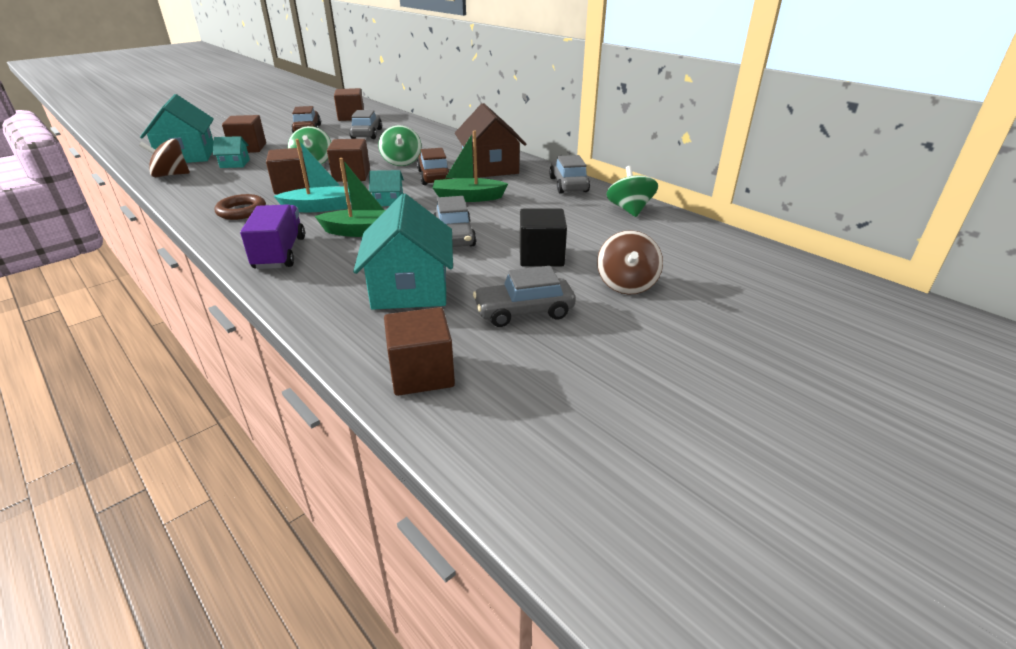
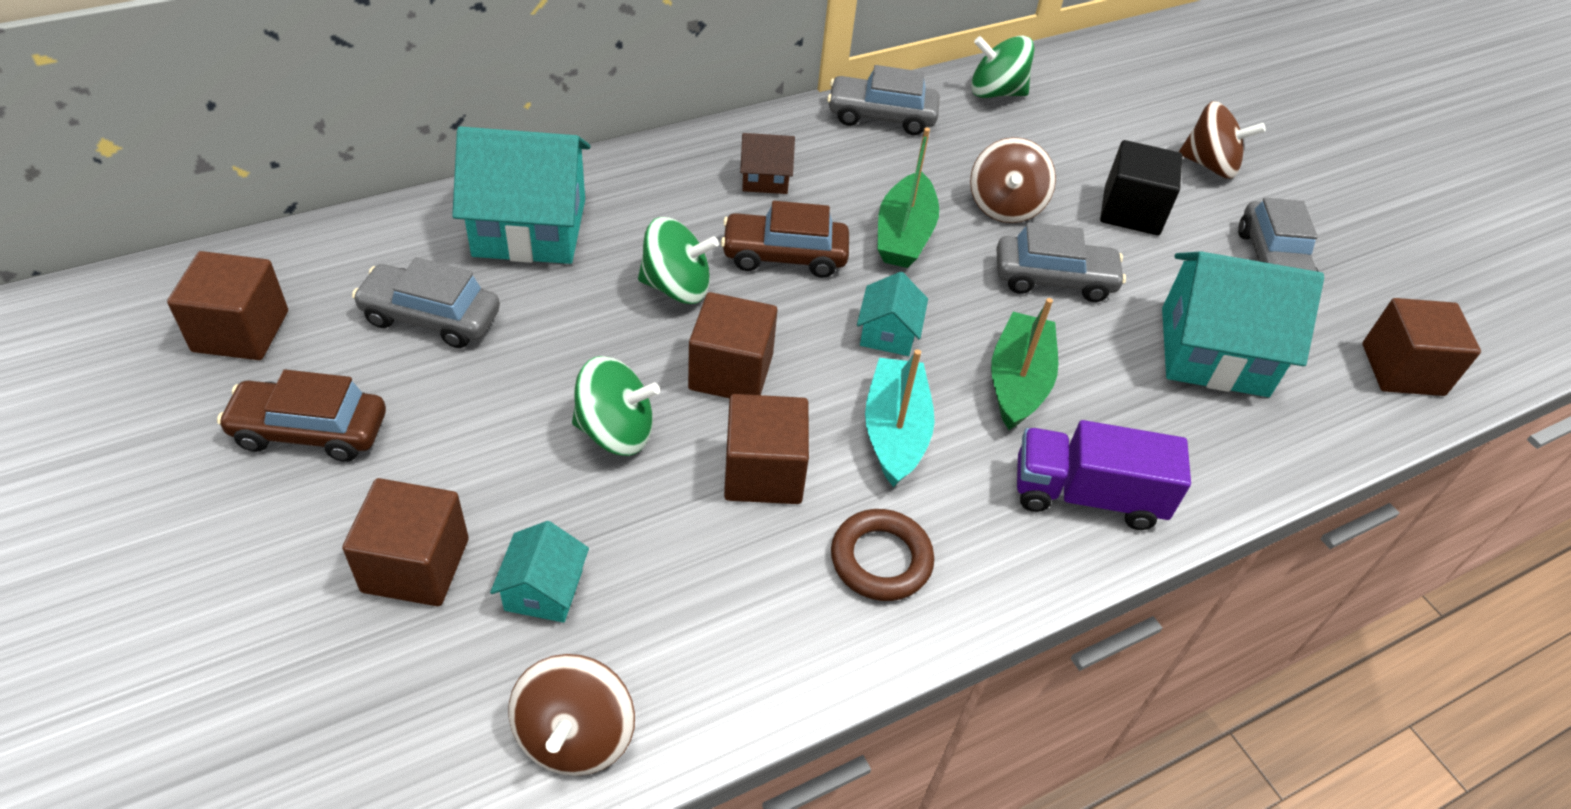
camera: 80 degrees left, 15 degrees up
turquoise house [140,94,214,163] -> turquoise house moved to [452,126,590,264]
brown house [455,103,526,178] -> brown house [740,133,795,194], size x0.49
none -> brown spinning top [970,137,1056,223]

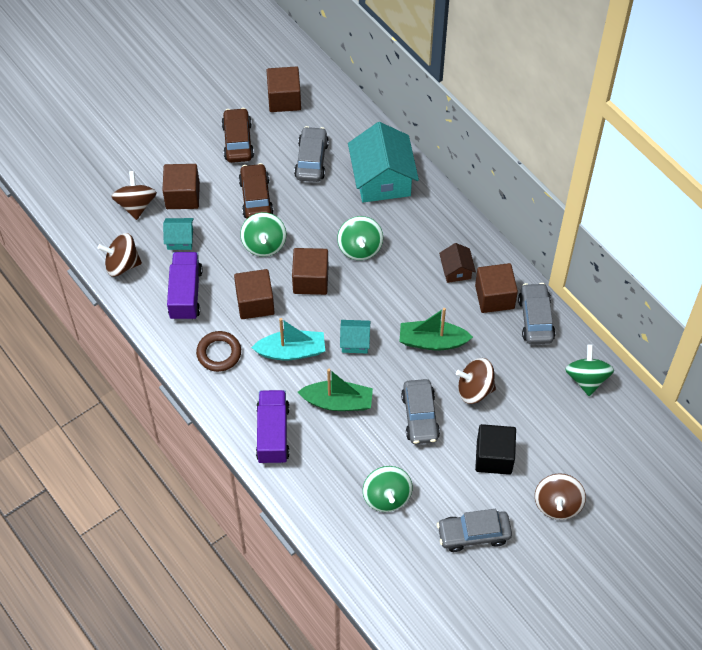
camera: 85 degrees right, 10 degrees up
brown car [721,201,849,278] -> brown car moved to [238,163,274,218]
turquoise house [1162,251,1324,397] -> green spinning top [363,466,412,512]
brown cube [1362,298,1481,396] -> brown cube moved to [475,263,518,313]
none -> brown spinning top [111,171,157,220]
none -> purple truck [167,252,202,321]

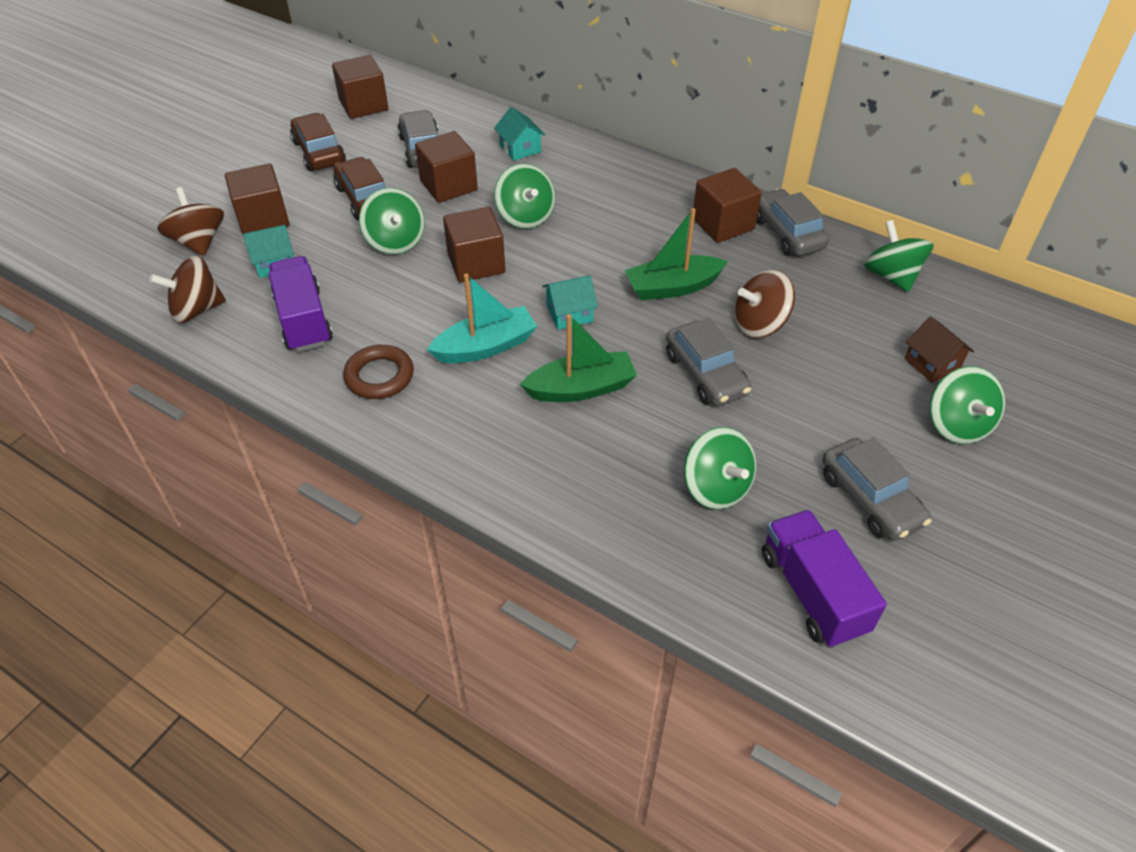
camera: 20 degrees left, 10 degrees down
brown cube [234,269,275,319] -> brown cube moved to [415,131,478,203]
purple truck [256,390,290,464] -> purple truck moved to [762,510,887,648]
turquoise house [348,122,419,202] -> turquoise house [494,107,545,161], size x0.49
grey car [437,509,512,552] -> grey car turned 90 degrees counterclockwise [823,437,932,541]
brown house [439,243,476,283] -> brown house moved to [904,317,974,383]
black cube [475,424,516,475] -> none
brown spinning top [535,473,586,520] -> green spinning top [930,366,1005,444]

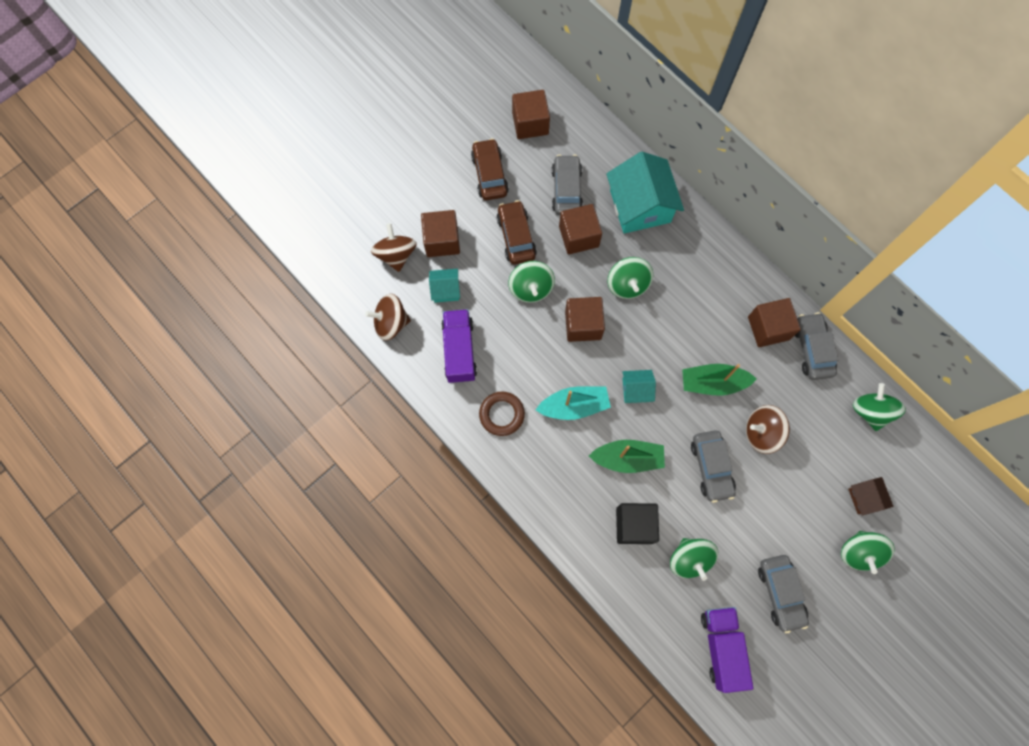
camera: 15 degrees right, 25 degrees up
turquoise house [494,107,545,161] -> turquoise house [607,152,684,234], size x2.05
none -> black cube [616,503,659,544]

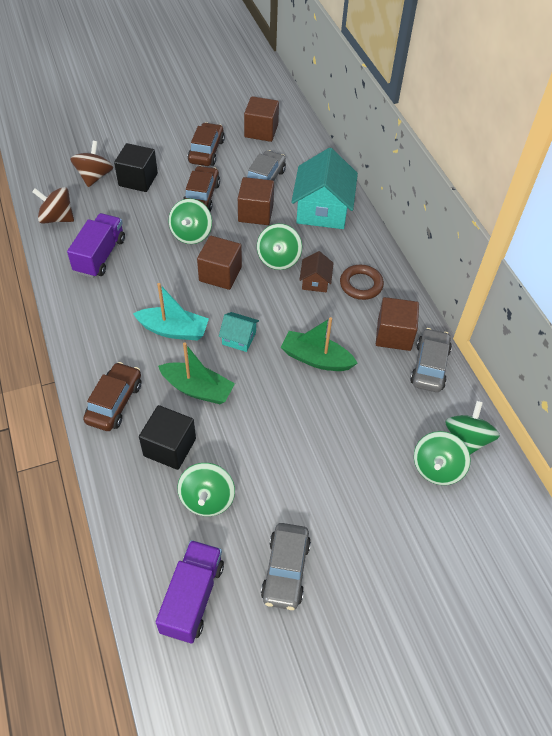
camera: 20 degrees right, 20 degrees down
brown cube [421,210,460,257] -> black cube [114,143,158,192]
turquoise house [429,269,460,303] -> none
brown ring [479,392,525,436] -> brown ring moved to [340,264,384,300]
grey car [691,430,736,503] -> none
brown spinning top [746,405,790,454] -> none
green spinning top [841,531,895,574] -> green spinning top moved to [414,431,471,485]
brown house [848,477,894,516] -> brown house moved to [299,251,334,292]
none -> brown car [83,362,141,431]

